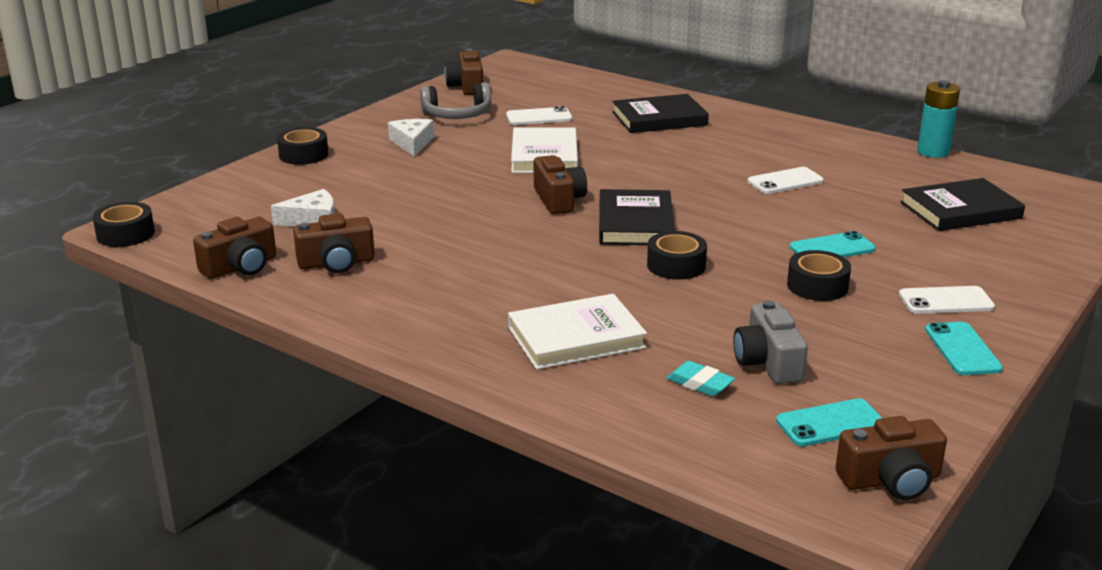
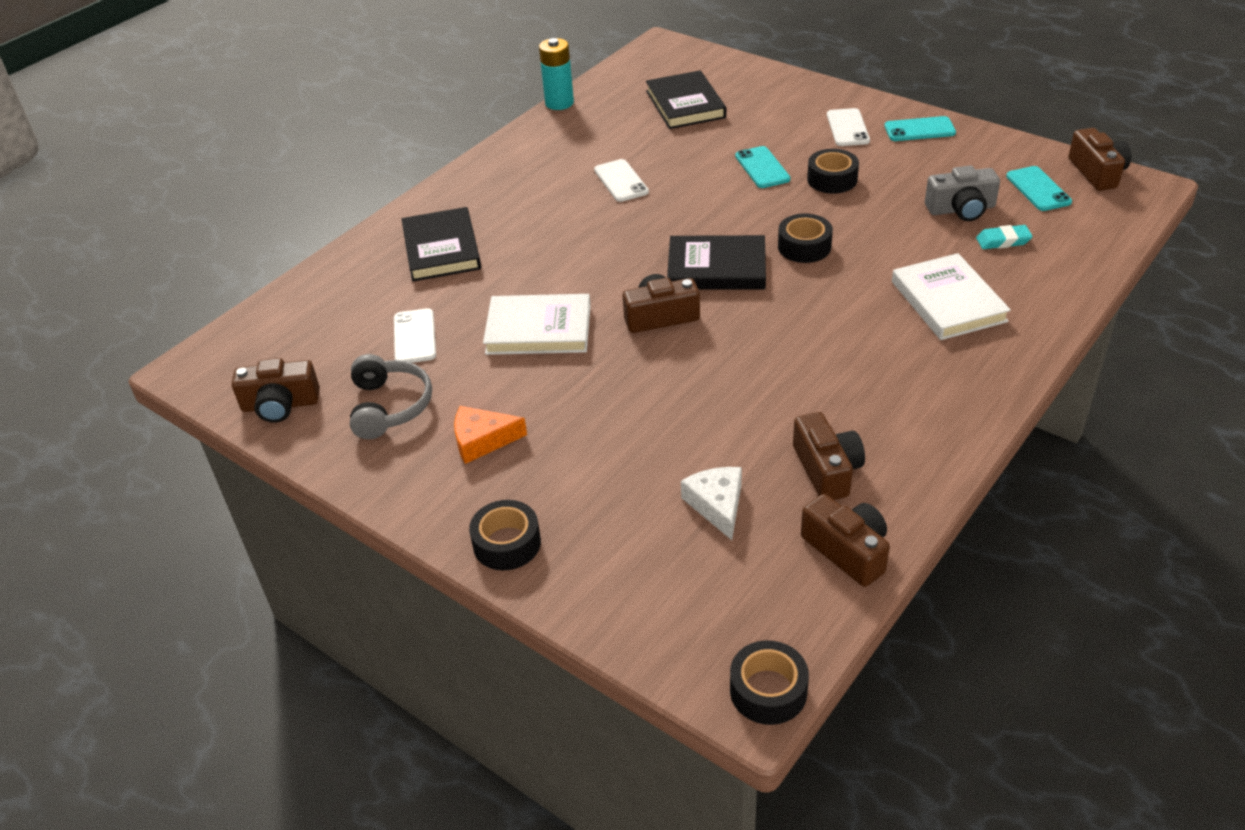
camera: 85 degrees left, 15 degrees up
white cheese [388,119,434,157] -> orange cheese [454,406,527,464]
turquoise eraser [667,361,735,396] -> turquoise eraser turned 45 degrees clockwise [976,225,1033,249]

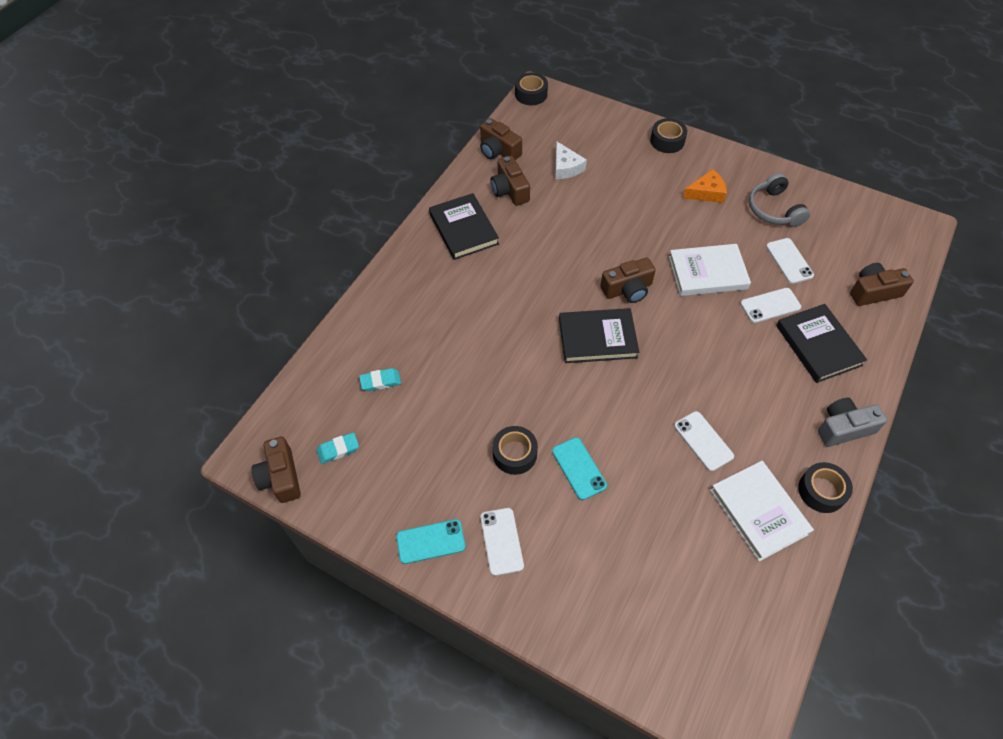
camera: 170 degrees right, 15 degrees up
brown camera [231,358,320,422] -> brown camera moved to [850,263,914,306]
turquoise battery [539,38,574,110] -> none
black book [646,70,726,129] -> black book moved to [429,193,499,260]
black tape [778,213,833,263] -> black tape moved to [798,462,853,513]
white book [892,253,1011,340] -> white book moved to [710,461,814,561]
grey camera [925,165,1000,221] -> grey camera moved to [818,398,887,447]
turquoise phone [1006,166,1072,211] -> turquoise eraser [316,432,359,464]
none -> white phone [741,288,801,323]

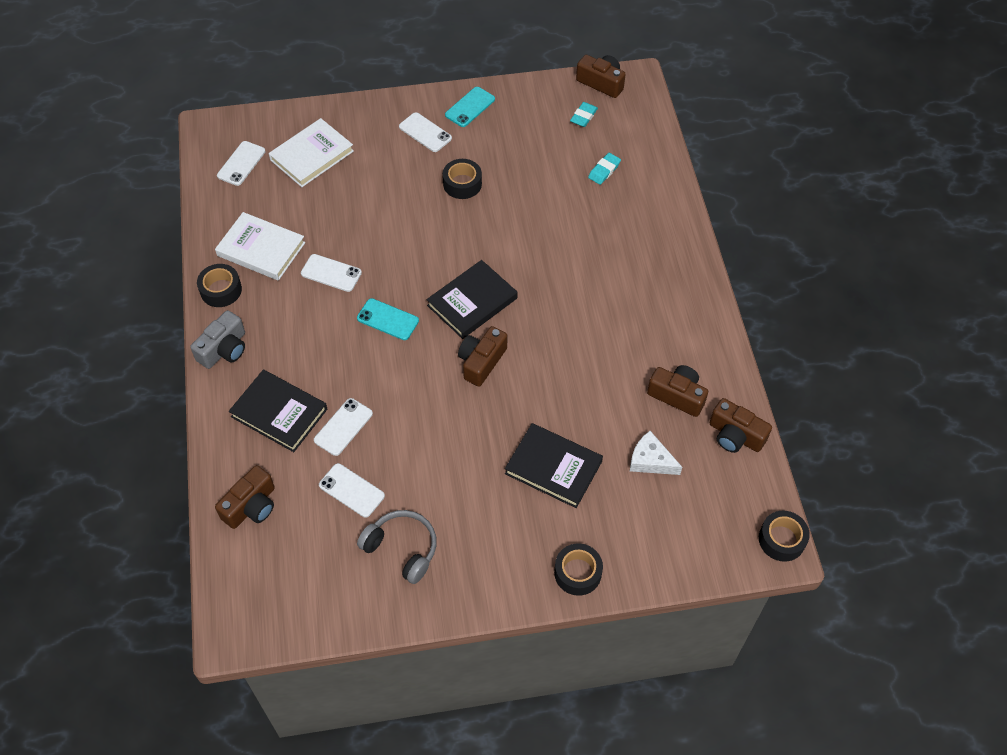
camera: 140 degrees right, 0 degrees up
black book [429,193,499,260] -> black book moved to [505,423,603,508]
brown camera [480,118,522,160] -> brown camera turned 150 degrees counterclockwise [710,398,772,453]
turquoise phone [552,437,607,500] -> turquoise phone moved to [357,298,419,340]
white book [669,244,751,296] -> white book moved to [269,118,354,187]
orange cheese [683,169,727,203] -> none
none -> white phone [217,141,266,186]

